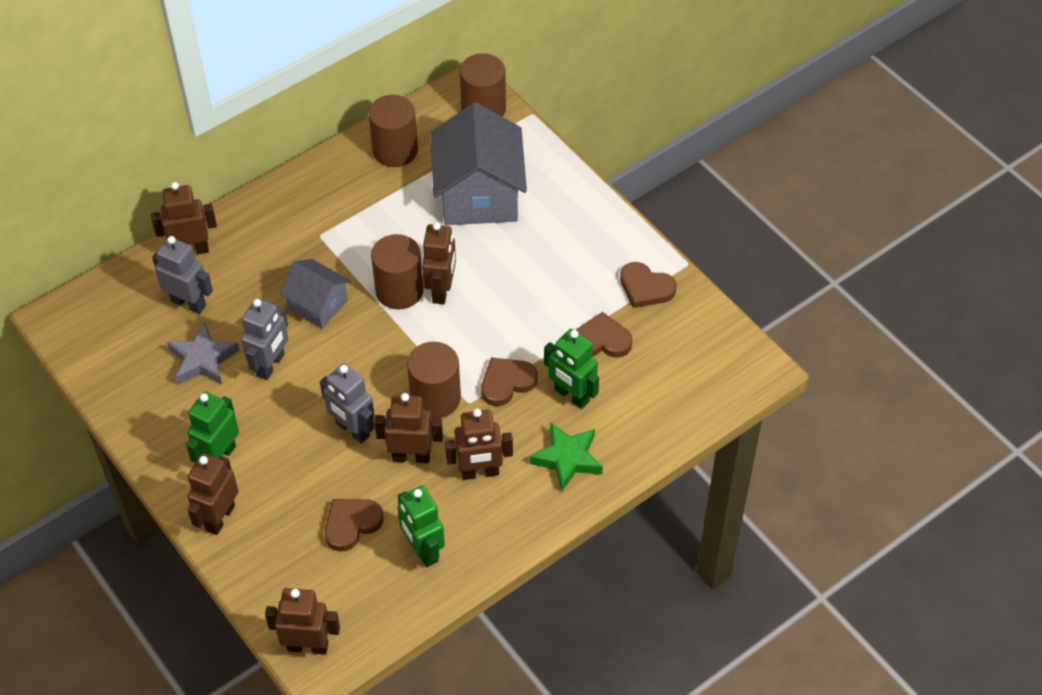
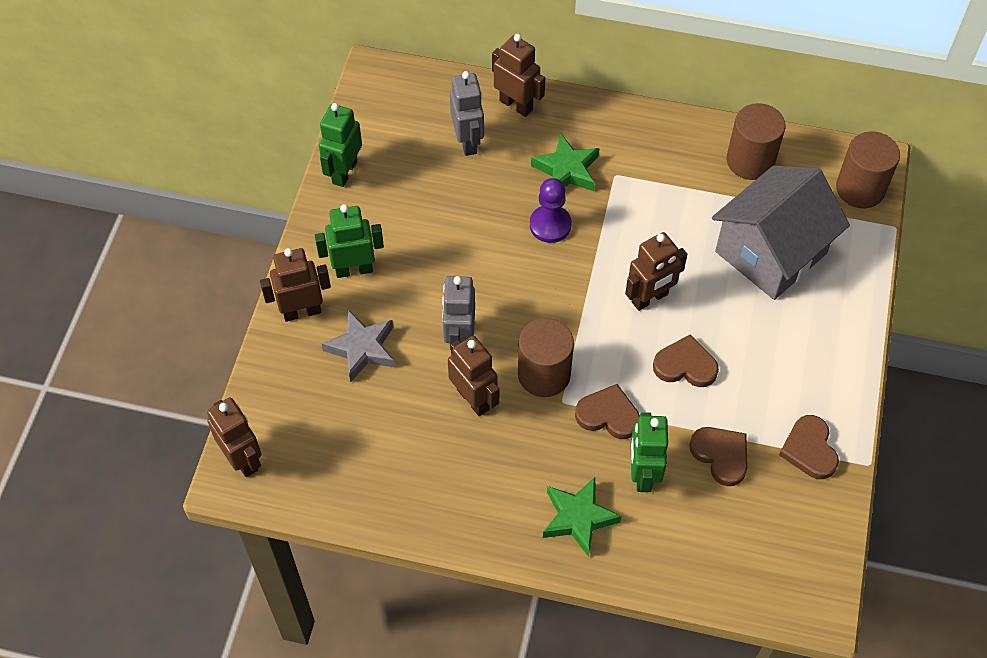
camera: 50 degrees right, 5 degrees up
grey star [167,322,239,385] -> grey star moved to [321,310,394,382]
grey robot [241,298,288,380] -> none
grey house [280,259,351,329] -> purple pawn [530,178,572,243]
brown heart [325,499,384,552] -> brown heart moved to [653,334,719,387]
brown cylinder [371,234,424,309] -> none
green robot [397,486,445,567] -> green robot moved to [319,103,362,187]
brown robot [445,409,513,480] -> none
none -> green star [531,133,599,191]

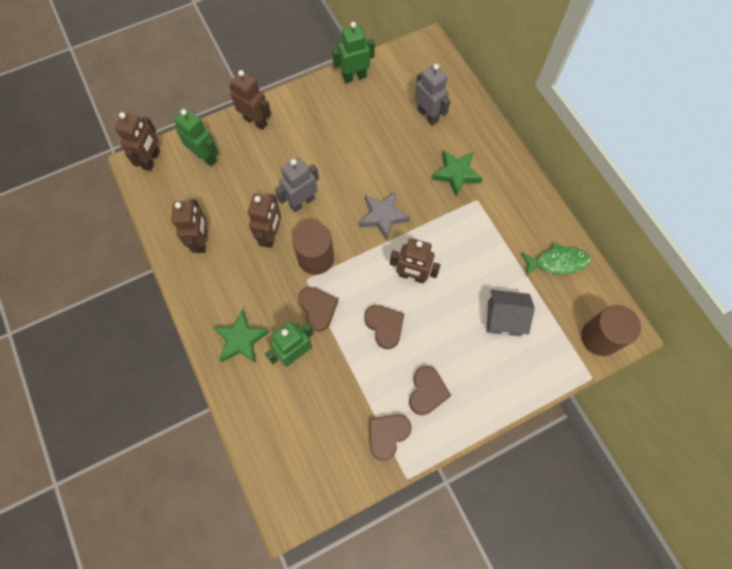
camera: 50 degrees right, 10 degrees up
green robot [315,204,384,278] -> green robot moved to [174,109,218,166]
grey star [321,310,394,382] -> grey star moved to [359,192,410,240]
grey robot [450,71,484,156] -> grey robot turned 75 degrees counterclockwise [415,64,450,126]
brown robot [492,34,545,117] -> brown robot moved to [171,200,207,253]
purple pawn [530,178,572,243] -> none
brown heart [689,427,748,486] -> brown heart moved to [409,366,451,415]
grey house [712,166,850,300] -> grey house [487,290,535,336], size x0.56
brown cylinder [727,103,786,180] -> green fish [521,242,591,276]

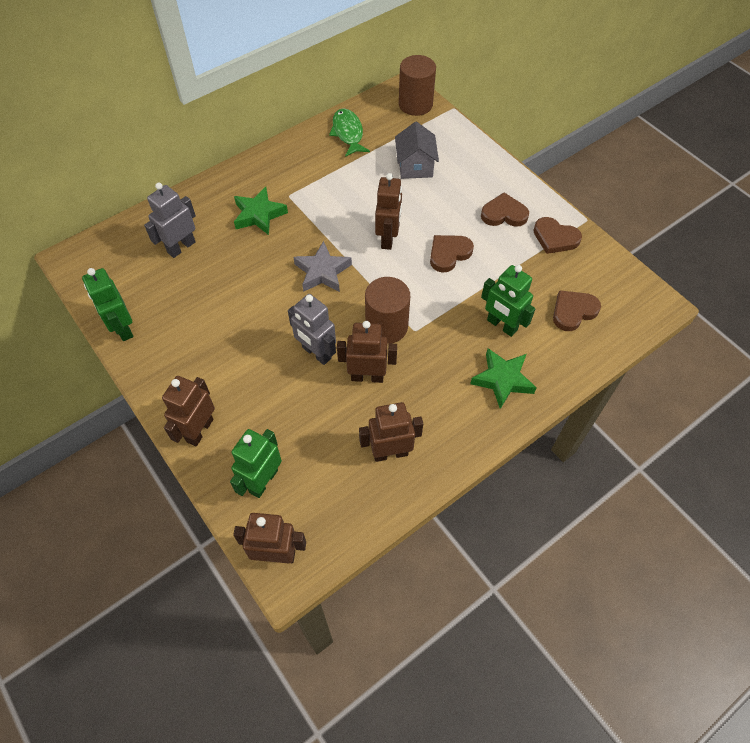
camera: 100 degrees left, 10 degrees down
brown heart [298,287,338,332] -> brown heart moved to [553,290,601,331]

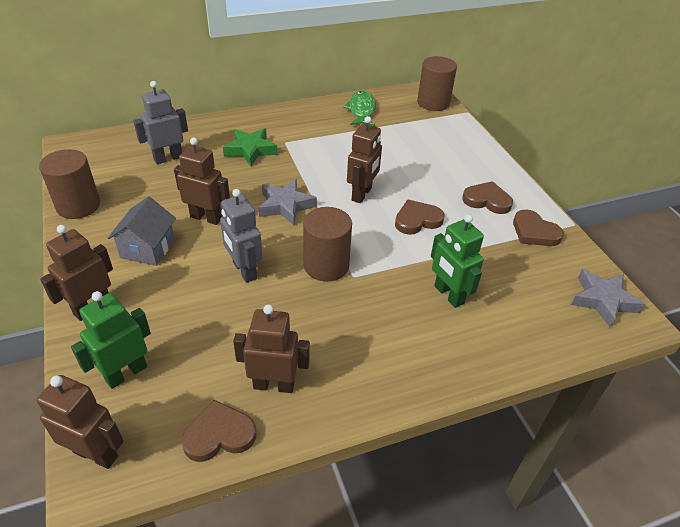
camera: 15 degrees right, 15 degrees down
green robot [82,268,133,341] -> brown cylinder [39,149,100,219]
brown robot [337,321,397,383] -> brown robot moved to [174,138,230,225]
grey house [395,122,439,179] -> grey house moved to [108,196,176,266]
green star [470,348,537,409] -> none
brown heart [553,290,601,331] -> brown heart moved to [181,400,256,462]
none -> grey star [571,269,646,328]

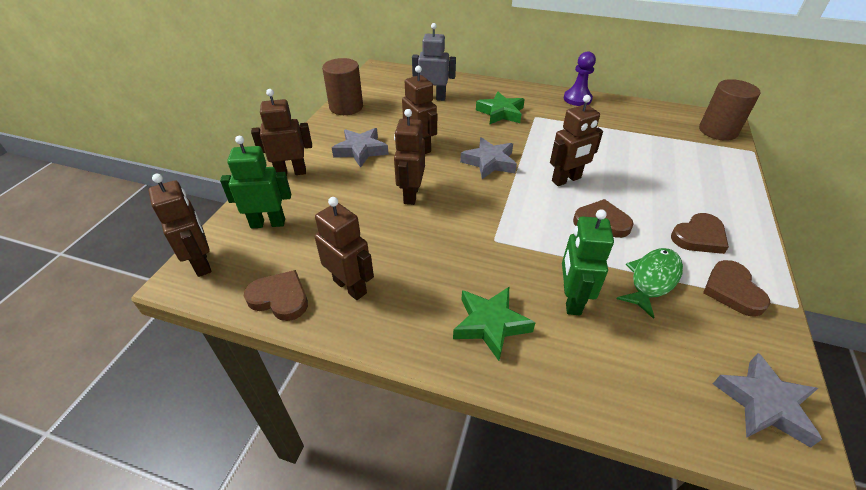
camera: 40 degrees right, 0 degrees up
grey house [108,196,176,266] -> grey star [332,128,389,168]
grey robot [220,189,262,283] -> brown robot [394,109,425,205]
brown cylinder [303,207,352,282] -> none
green fish [343,91,376,126] -> green fish moved to [616,248,683,319]
brown heart [462,181,513,214] -> brown heart turned 90 degrees clockwise [671,213,729,254]
none -> green star [453,287,536,361]
none -> purple pawn [564,51,596,106]

